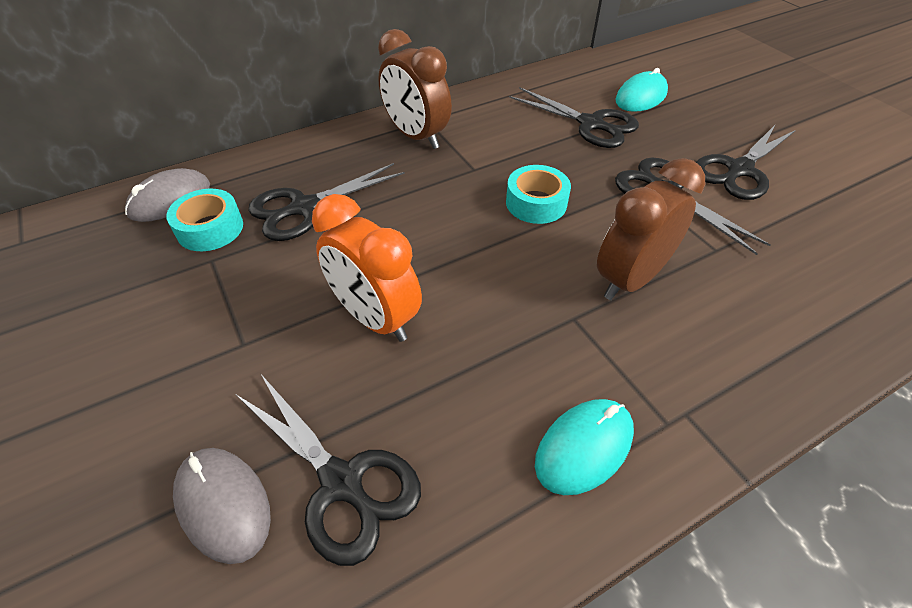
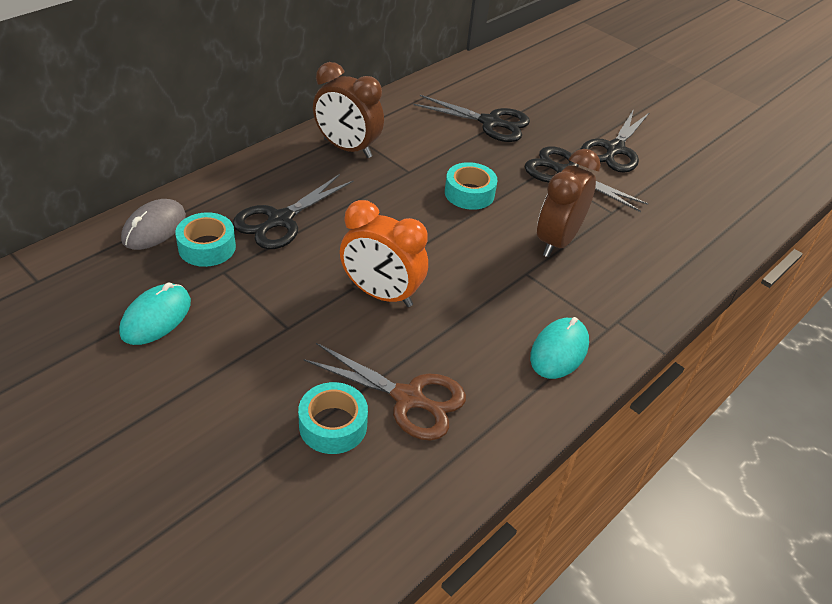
camera: 20 degrees left, 5 degrees down
grey mouse [173,448,271,564] -> turquoise tape [298,382,368,454]
black scissors [235,373,421,566] -> brown scissors [303,343,466,441]
turquoise mouse [615,68,668,112] -> turquoise mouse moved to [119,282,191,345]

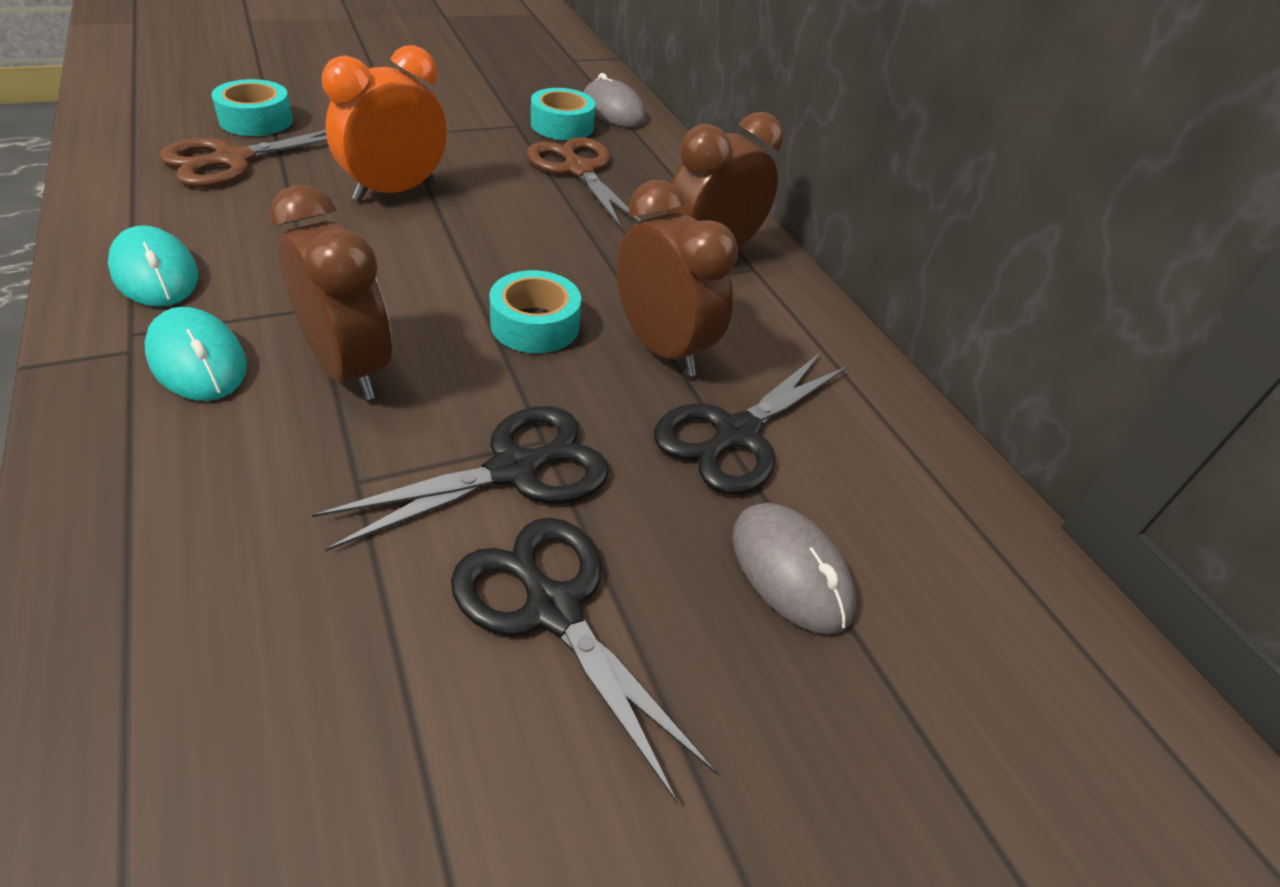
camera: 110 degrees right, 0 degrees up
turquoise mouse [119,282,191,345] -> turquoise mouse moved to [145,307,247,401]
black scissors [233,174,353,249] -> brown scissors [527,137,641,230]
none -> brown clock [617,180,738,377]
none -> grey mouse [732,503,856,634]

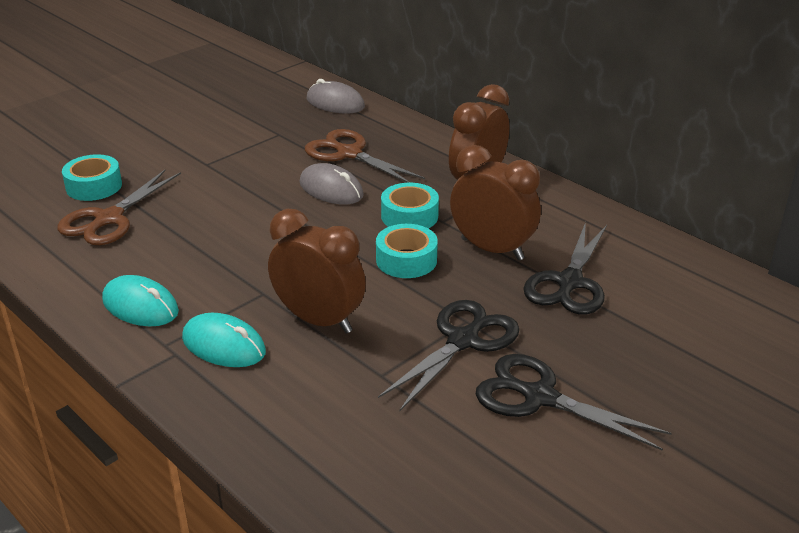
camera: 15 degrees left, 10 degrees down
orange clock [322,45,447,202] -> none
turquoise tape [531,88,595,140] -> turquoise tape moved to [381,183,439,229]
grey mouse [732,503,856,634] -> grey mouse moved to [299,163,364,204]

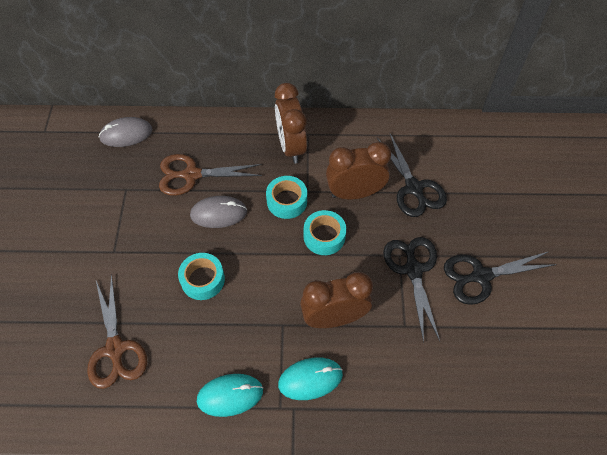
camera: 45 degrees left, 25 degrees up
turquoise tape [62,154,122,201] -> turquoise tape moved to [178,253,225,300]

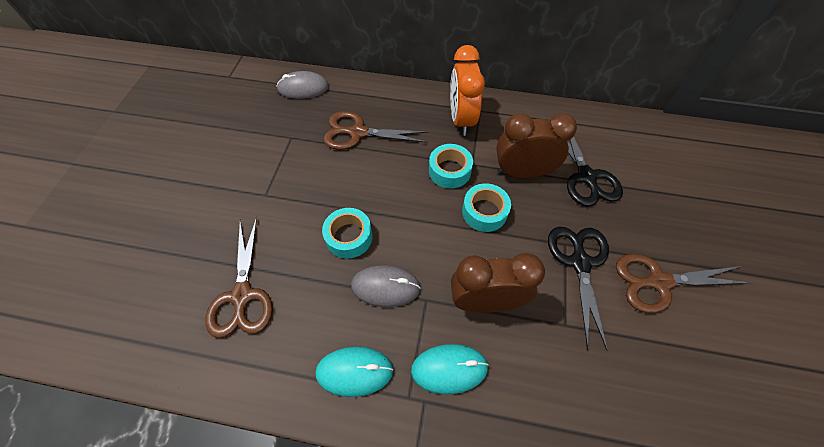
camera: 10 degrees right, 0 degrees up
grey mouse [190,196,247,228] -> grey mouse moved to [351,265,421,307]
brown clock [275,83,307,164] -> orange clock [450,45,485,136]
black scissors [444,252,557,305] -> brown scissors [616,254,751,313]

